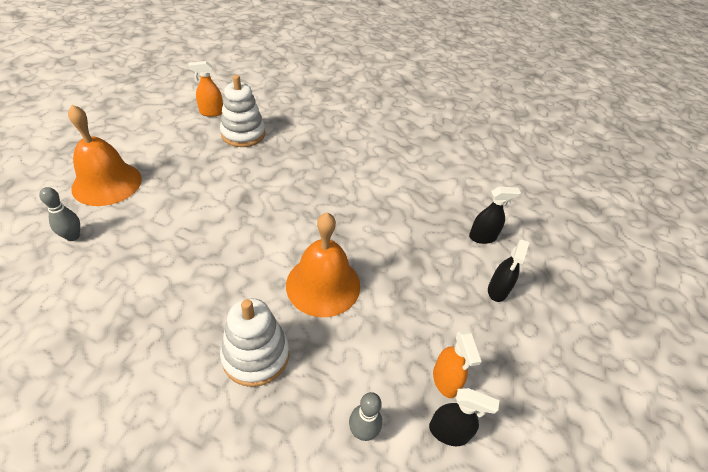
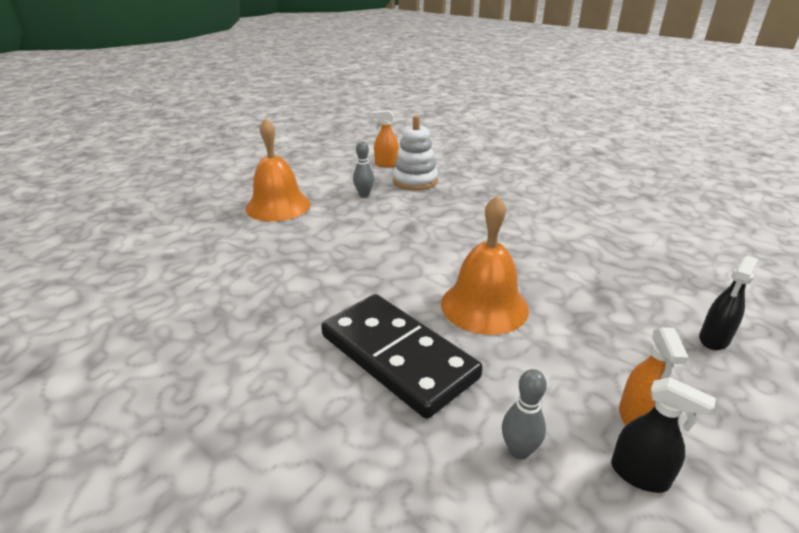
camera: 20 degrees right, 15 degrees down
grey bowling pin [39,187,80,241] -> grey bowling pin moved to [353,141,374,197]
white stacking toy [220,298,289,387] -> black domino [321,294,483,419]
black spray bottle [469,186,521,244] -> none

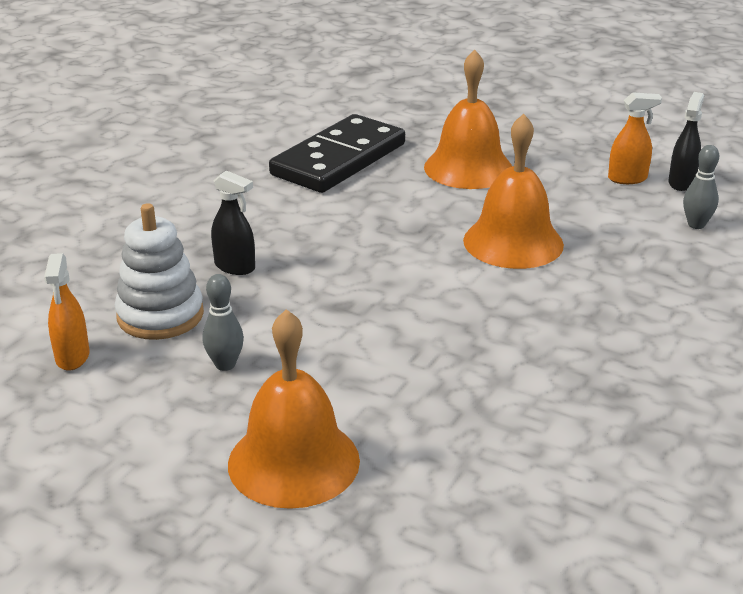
camera: 100 degrees left, 0 degrees up
black domino [321,294,483,419] -> black domino moved to [269,114,405,193]
black spray bottle [699,256,758,350] -> black spray bottle moved to [211,170,255,275]
none -> orange bell [424,50,512,189]

